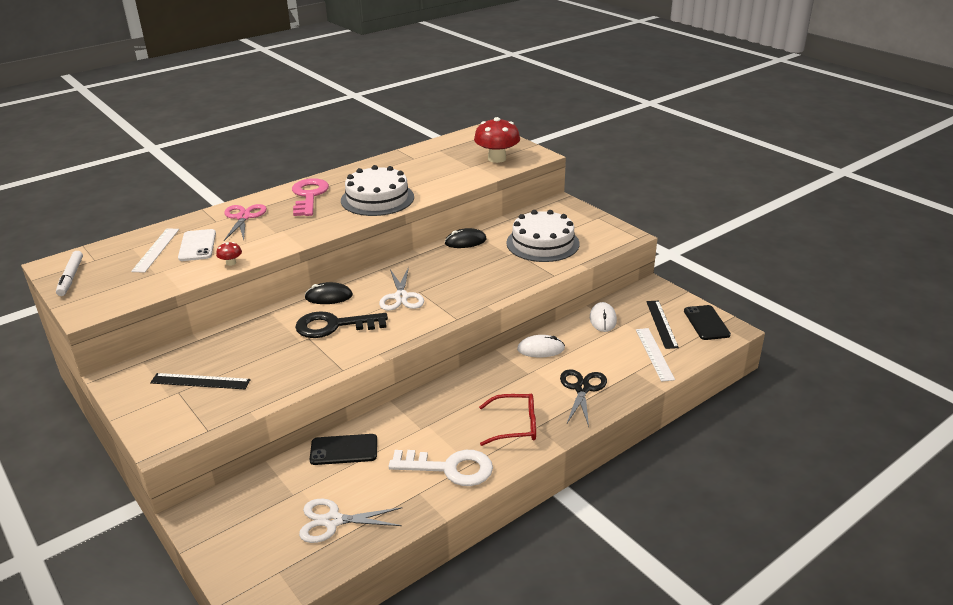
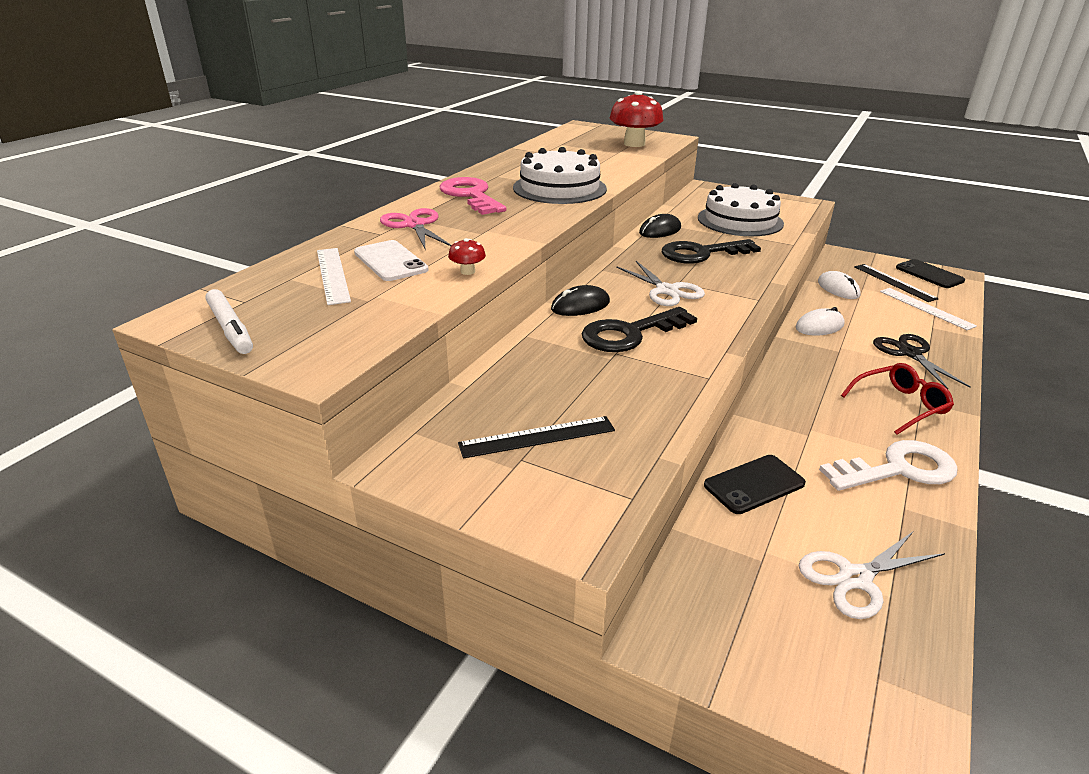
camera: 25 degrees left, 0 degrees up
none -> black key [662,239,761,264]

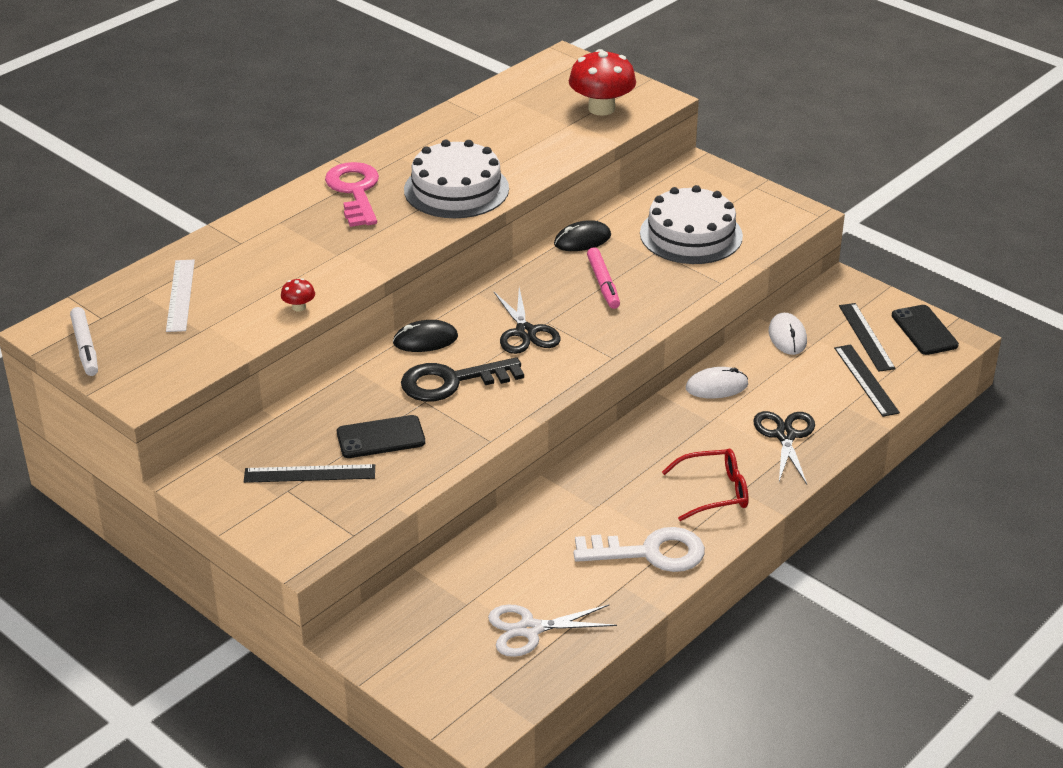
camera: 15 degrees right, 5 degrees up
white phone [354,240,429,281] -> none
pink scissors [380,208,452,248] -> none
white scissors [616,261,705,306] -> black scissors [494,288,561,354]
black key [662,239,761,264] -> pink marker [587,247,620,309]
black phone [704,455,806,514] -> black phone moved to [337,415,425,458]
white ruler [880,288,977,330] -> black ruler [834,344,900,417]

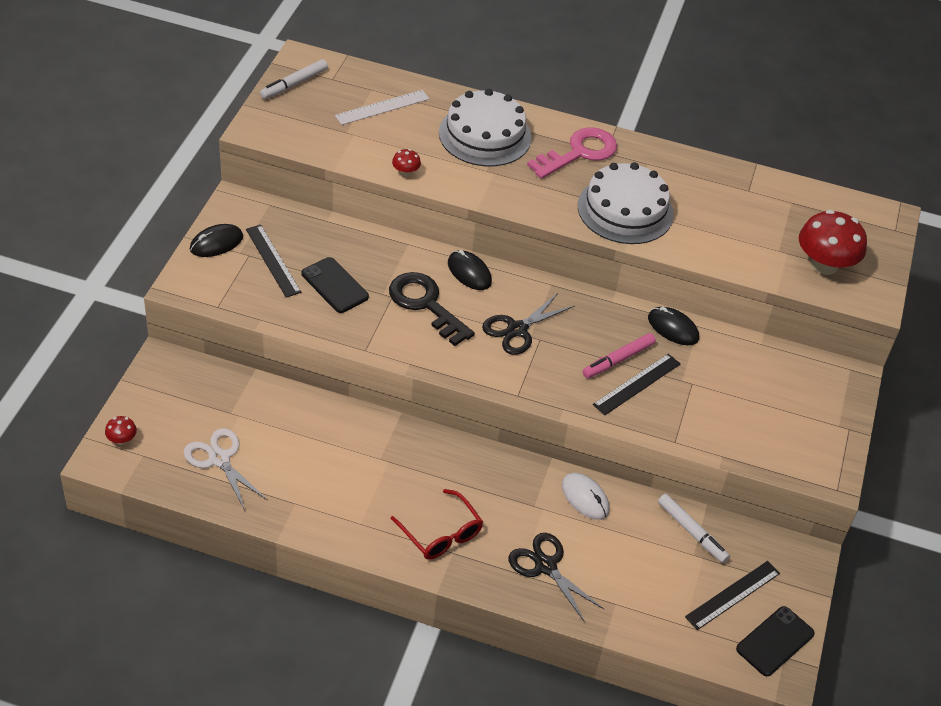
camera: 60 degrees right, 10 degrees up
white key [574,527,705,572] -> none
white cake [640,185,743,264] -> white cake moved to [439,89,532,166]
black scissors [753,411,815,484] -> black scissors turned 105 degrees counterclockwise [508,533,604,623]
white mouse [769,313,807,355] -> white marker [658,494,730,563]
black ruler [834,344,900,417] -> black ruler moved to [593,354,680,415]
none -> red mushroom [105,416,137,445]
none -> black mouse [190,224,243,257]

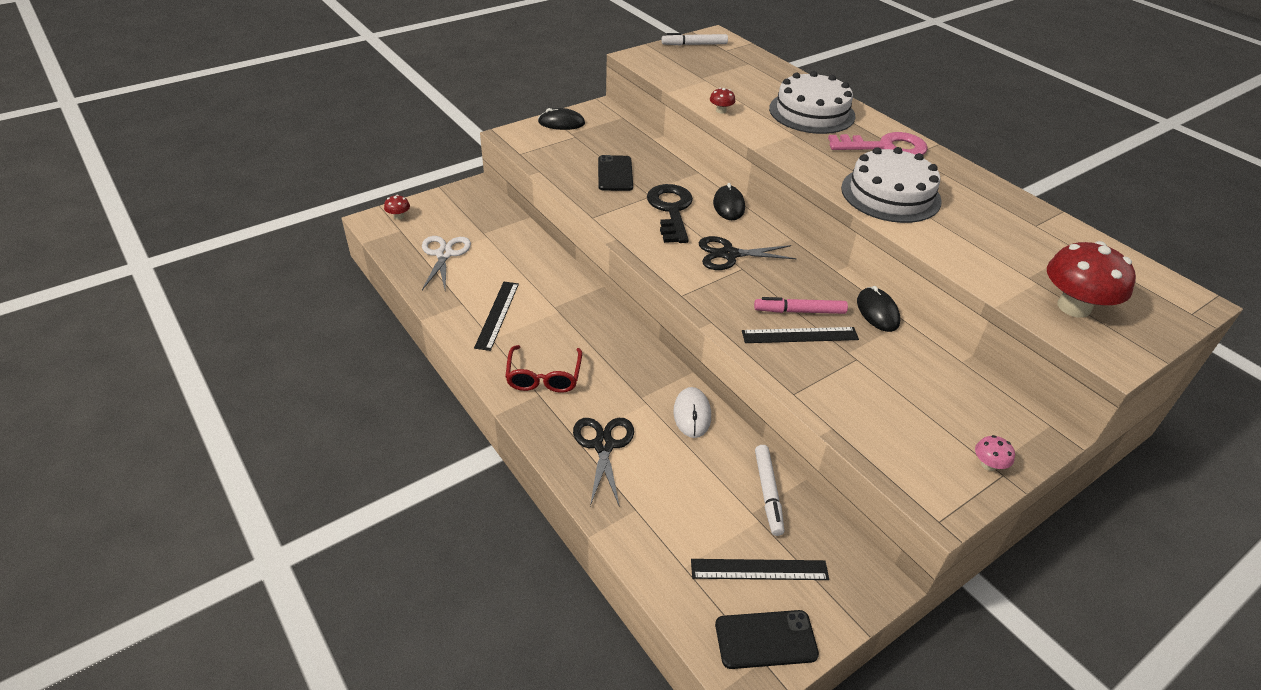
camera: 40 degrees right, 5 degrees down
black ruler [246,225,301,297] -> black ruler moved to [474,282,519,351]
white ruler [335,90,430,125] -> none
none -> pink mushroom [975,435,1015,471]

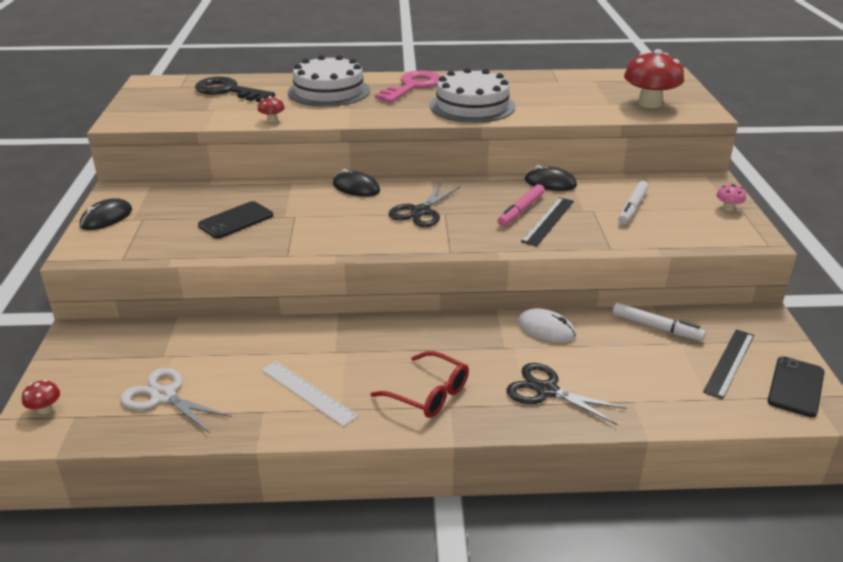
camera: 55 degrees left, 10 degrees down
black ruler [474,282,519,351] -> white ruler [261,361,358,427]
black phone [598,155,633,191] -> black phone turned 75 degrees counterclockwise [198,201,273,239]
black key [647,184,693,243] -> black key moved to [195,77,275,102]
white marker [661,33,728,46] -> white marker moved to [618,181,649,224]

